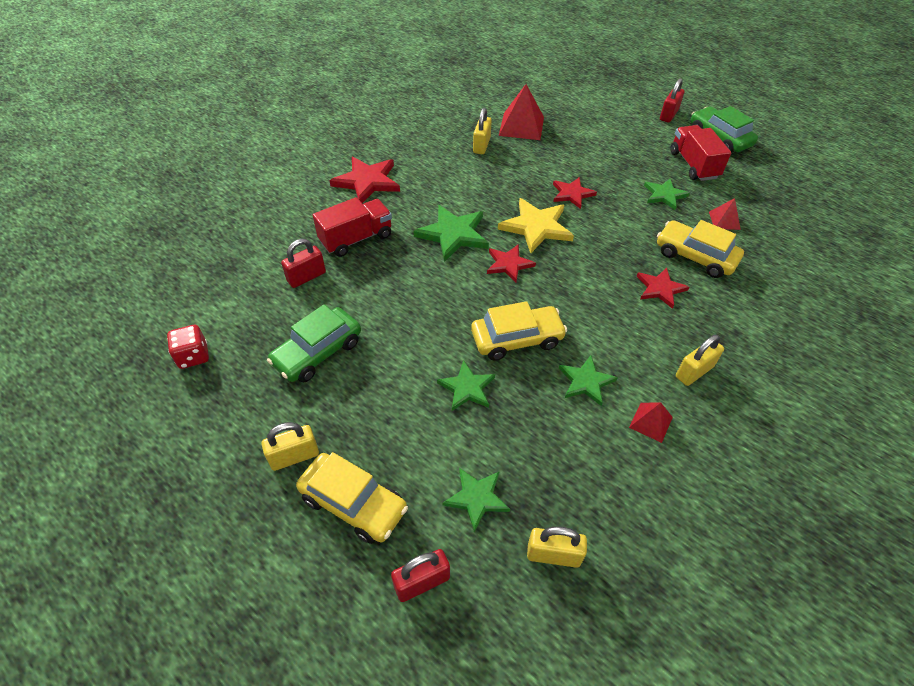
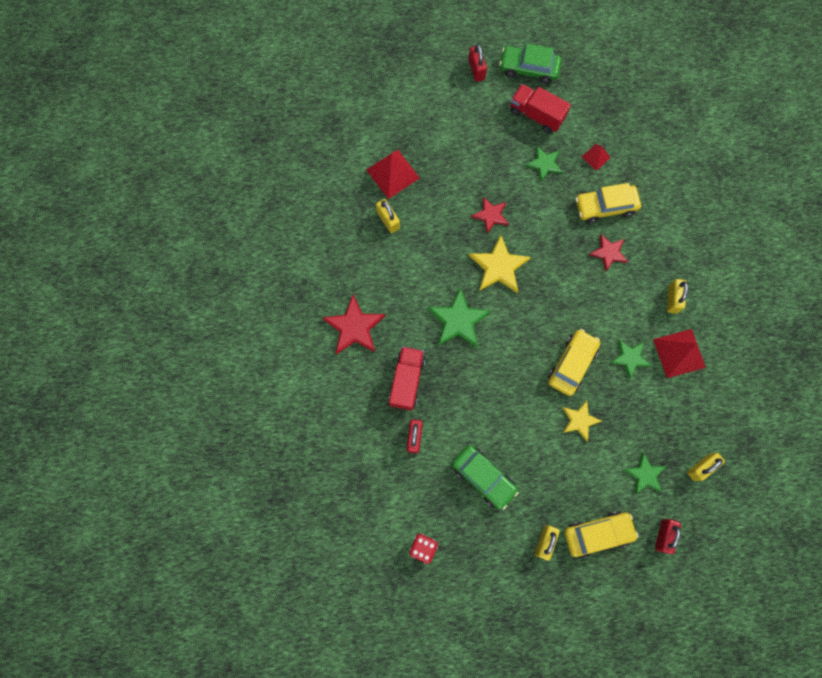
camera: 45 degrees left, 25 degrees up
green car [267,304,361,382] -> green car turned 45 degrees counterclockwise [452,445,518,510]
green star [437,360,495,411] -> yellow star [562,400,602,442]
red star [487,244,536,282] -> none
red pyramid [629,402,673,443] -> red pyramid [653,329,706,378], size x1.85

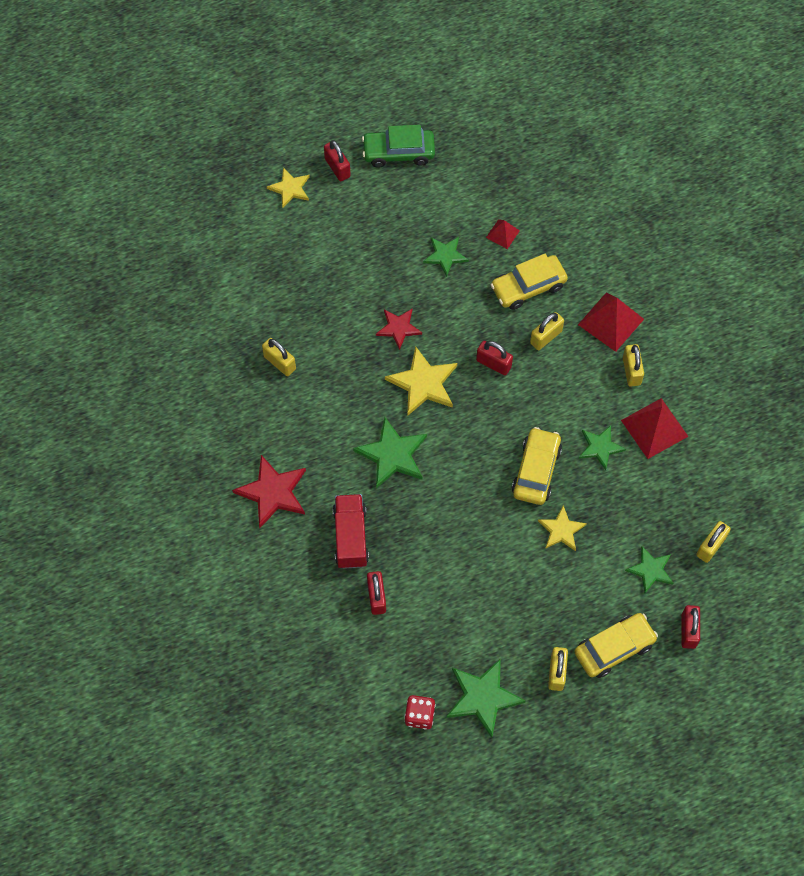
camera: 15 degrees left, 10 degrees down
red pyramid [366,149,420,199] -> red pyramid moved to [578,292,644,352]
green car [452,445,518,510] -> none
red truck [510,84,571,133] -> none
red star [589,234,628,271] -> yellow padlock [530,312,564,350]
none -> yellow star [267,168,310,208]
none -> green star [447,659,526,738]
none -> red padlock [476,341,513,375]

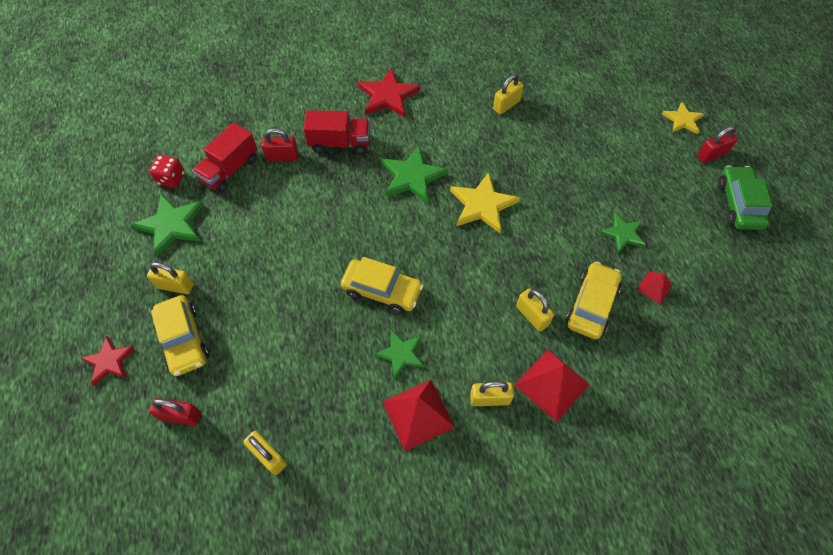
camera: 95 degrees right, 5 degrees down
red star [376,309,422,350] -> red star moved to [81,336,135,386]
red padlock [476,341,513,375] -> none
yellow car [490,254,568,310] -> yellow car turned 45 degrees clockwise [566,262,622,339]
yellow star [538,506,587,551] -> none
green star [625,546,674,593] -> none
none -> red truck [192,123,258,193]

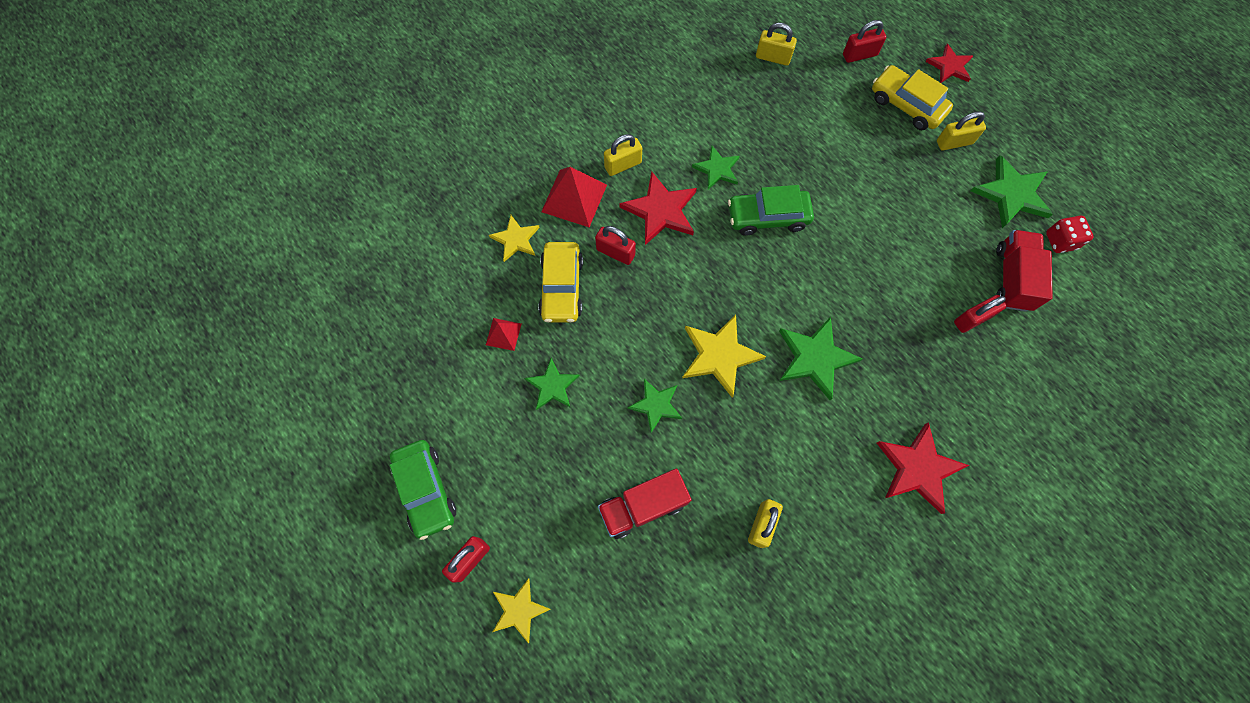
camera: 155 degrees right, 10 degrees up
red truck [304,110,370,154] -> red truck moved to [598,469,692,539]
yellow car [341,257,424,314] -> green car [728,185,814,236]
red pyramid [382,380,455,451] -> none
yellow padlock [516,288,554,332] -> red padlock [595,226,636,265]
none -> yellow star [489,215,540,262]
none -> red star [619,172,697,245]
none -> green star [627,379,682,433]

